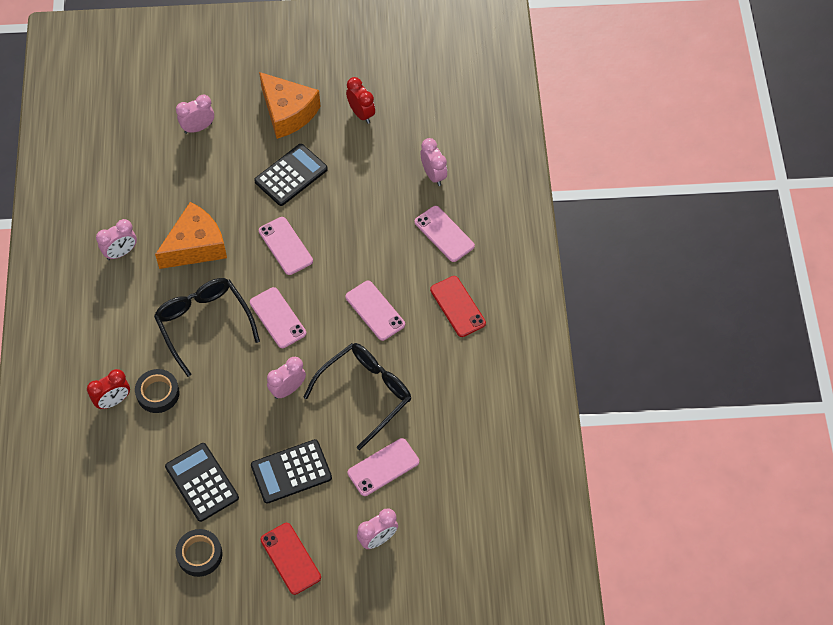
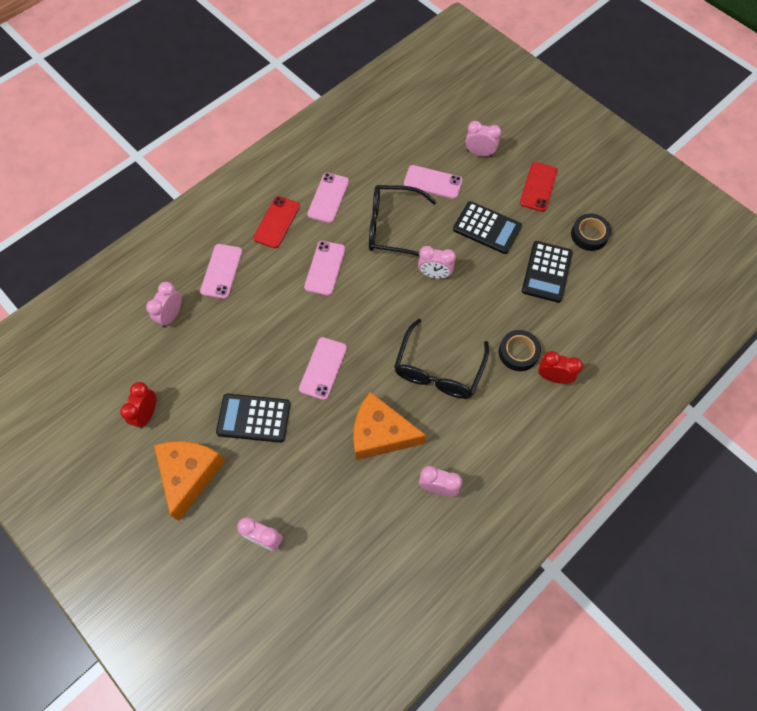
camera: 130 degrees left, 5 degrees up
pink phone [250,287,306,348] -> pink phone moved to [307,173,349,223]

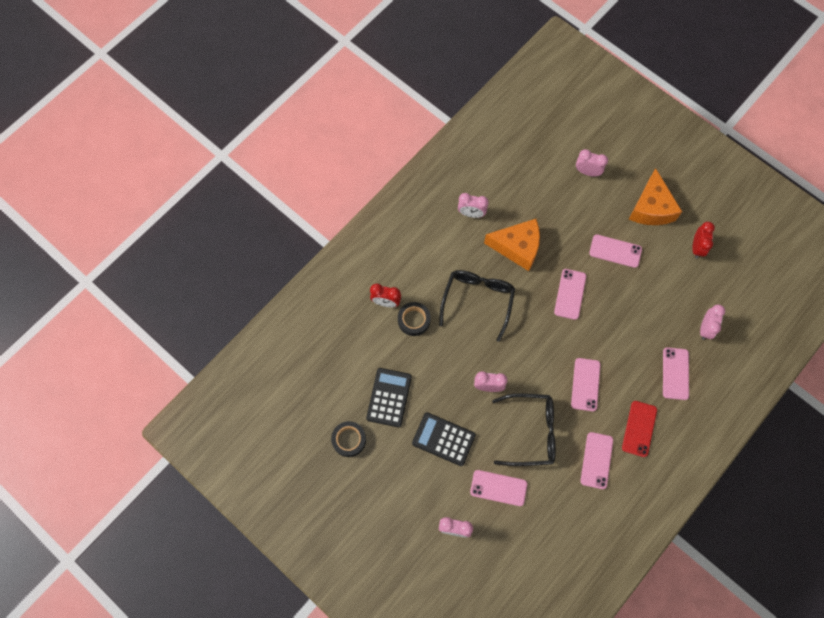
camera: 175 degrees right, 5 degrees up
black calculator [216,394,290,443] -> pink phone [589,234,642,268]
red phone [520,162,558,212] -> none

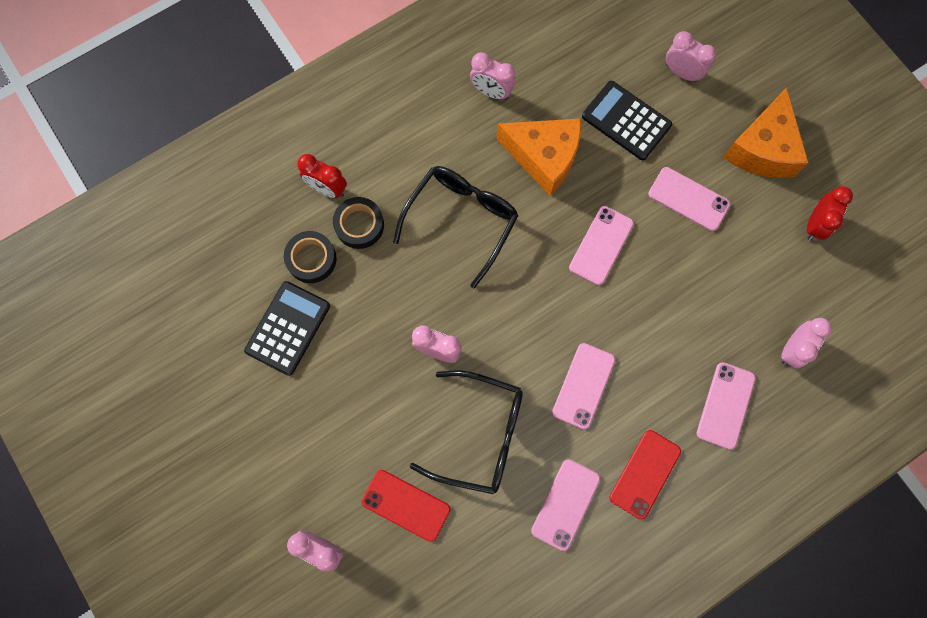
camera: 15 degrees right, 5 degrees up
black tape [331,421,366,457] -> black tape moved to [284,231,337,283]
black calculator [412,412,476,466] -> black calculator moved to [582,81,672,160]
pink phone [470,470,527,506] -> red phone [361,470,451,542]

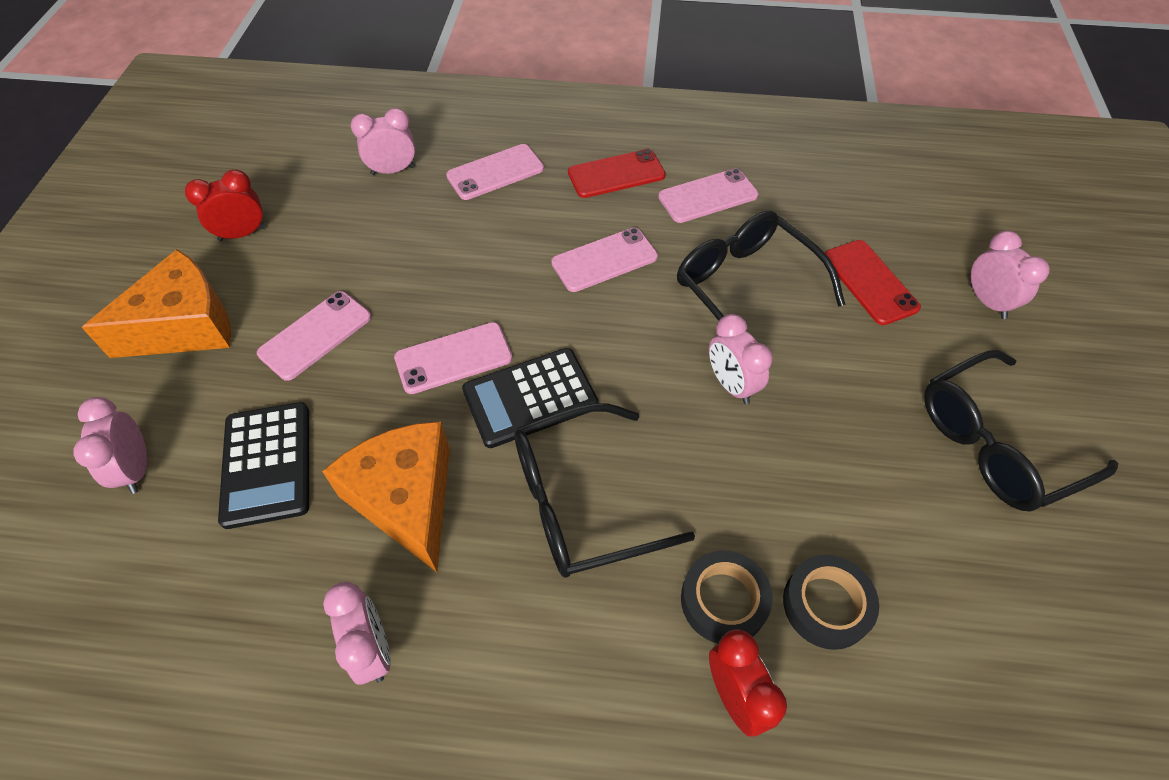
camera: 140 degrees left, 20 degrees down
black calculator [244,281,330,376] -> black calculator moved to [462,348,599,448]
pink phone [648,167,730,231] -> pink phone turned 60 degrees clockwise [257,291,371,381]
none -> black glasses [924,350,1119,511]

